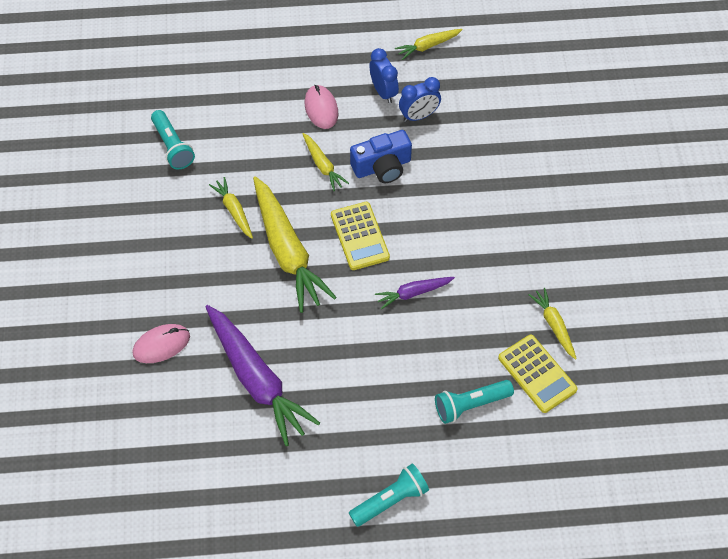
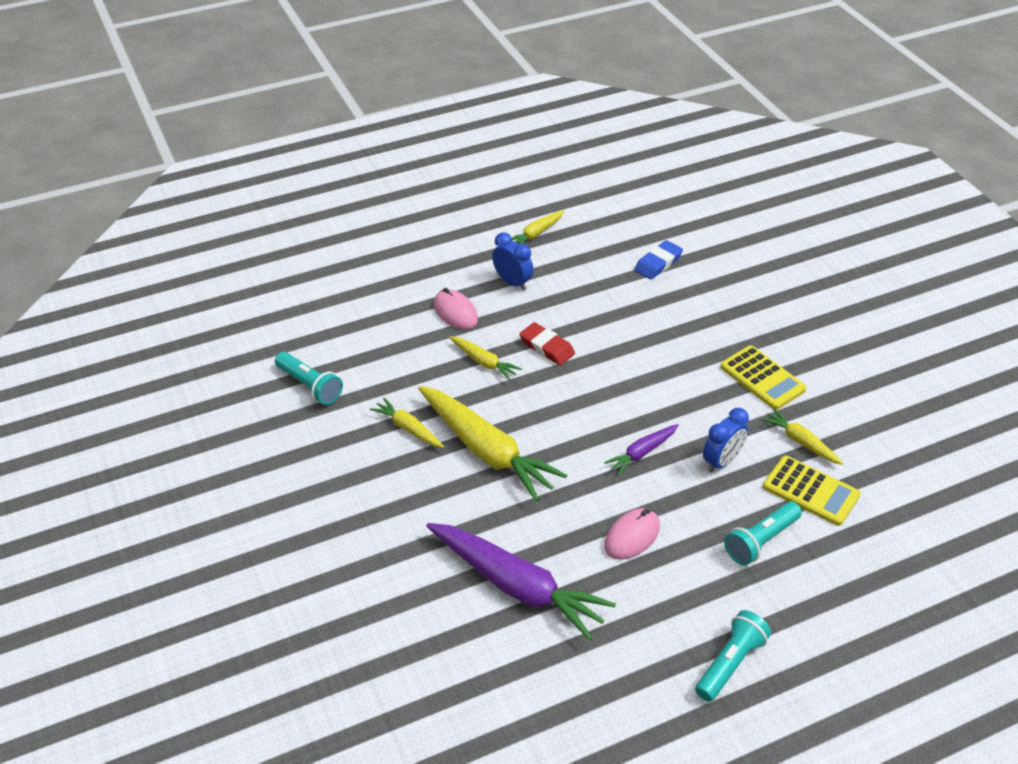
camera: 20 degrees left, 15 degrees down
pink mouse [132,324,190,363] -> pink mouse moved to [604,508,660,560]
yellow calculator [331,202,390,270] -> yellow calculator moved to [720,345,806,410]
blue camera [350,130,412,183] -> red eraser [519,322,575,366]
blue clock [399,77,441,122] -> blue clock moved to [703,408,749,472]
none -> blue eraser [634,240,683,279]

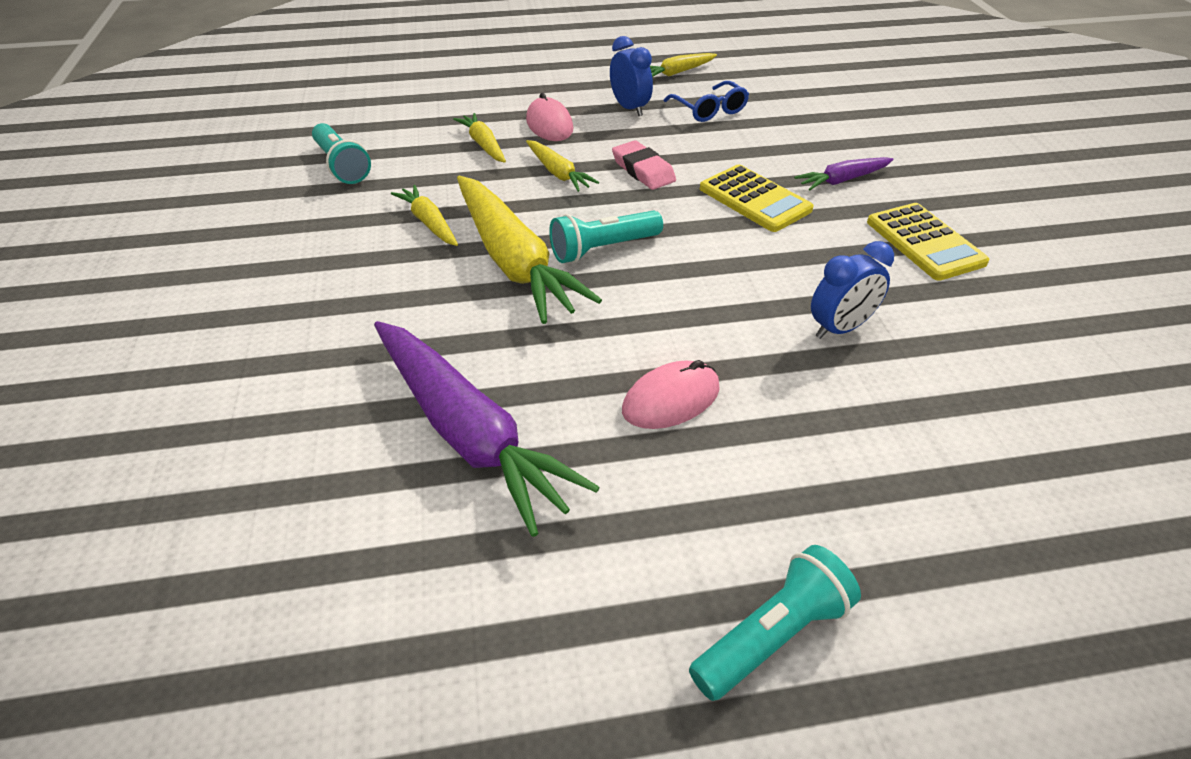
camera: 15 degrees right, 0 degrees up
red eraser [519,322,575,366] -> pink eraser [612,140,676,190]
purple carrot [604,424,679,476] -> purple carrot moved to [794,157,894,190]
blue eraser [634,240,683,279] -> none
turquoise flashlight [724,501,802,565] -> turquoise flashlight moved to [549,211,663,263]
yellow carrot [761,409,843,465] -> yellow carrot moved to [453,113,506,163]
yellow calculator [763,456,861,526] -> yellow calculator moved to [700,164,814,232]
none -> blue glasses [664,81,749,122]

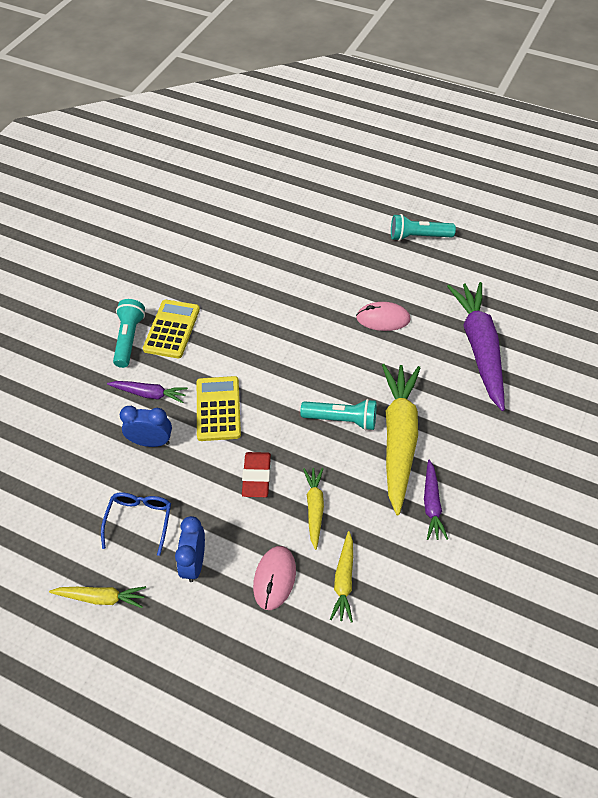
camera: 145 degrees left, 10 degrees up
turquoise flashlight [312,123,371,184] -> turquoise flashlight moved to [113,299,145,368]
yellow carrot [391,185,458,246] -> purple carrot [424,459,448,540]
pink eraser [612,140,676,190] -> red eraser [242,452,271,497]
blue clock [811,241,894,339] -> blue clock moved to [120,406,172,447]

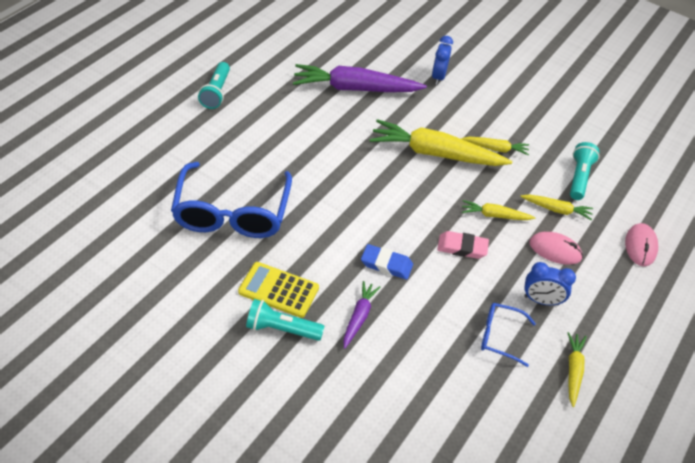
camera: 85 degrees left, 5 degrees down
blue clock [120,406,172,447] -> blue clock moved to [432,36,453,85]
yellow calculator [197,376,241,441] -> blue eraser [361,244,413,280]
red eraser [242,452,271,497] -> pink eraser [437,231,489,259]
turquoise flashlight [300,399,377,431] -> turquoise flashlight moved to [570,142,600,200]
pink mouse [356,302,411,331] -> pink mouse moved to [625,223,658,266]
purple carrot [424,459,448,540] -> yellow carrot [461,137,529,155]
none -> blue glasses [171,162,292,238]

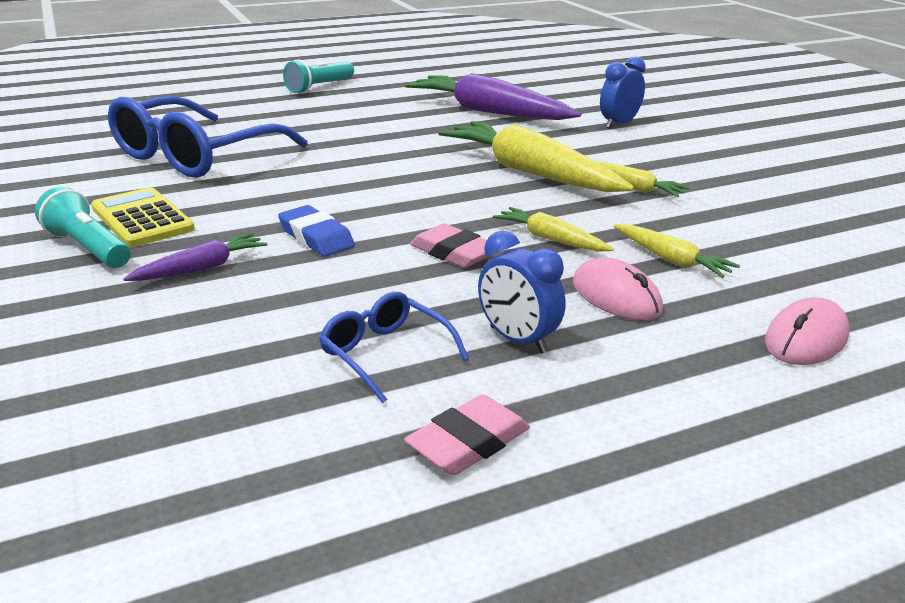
camera: 35 degrees right, 20 degrees down
yellow carrot [567,332,587,407] -> pink eraser [404,394,530,475]
turquoise flashlight [570,142,600,200] -> none

